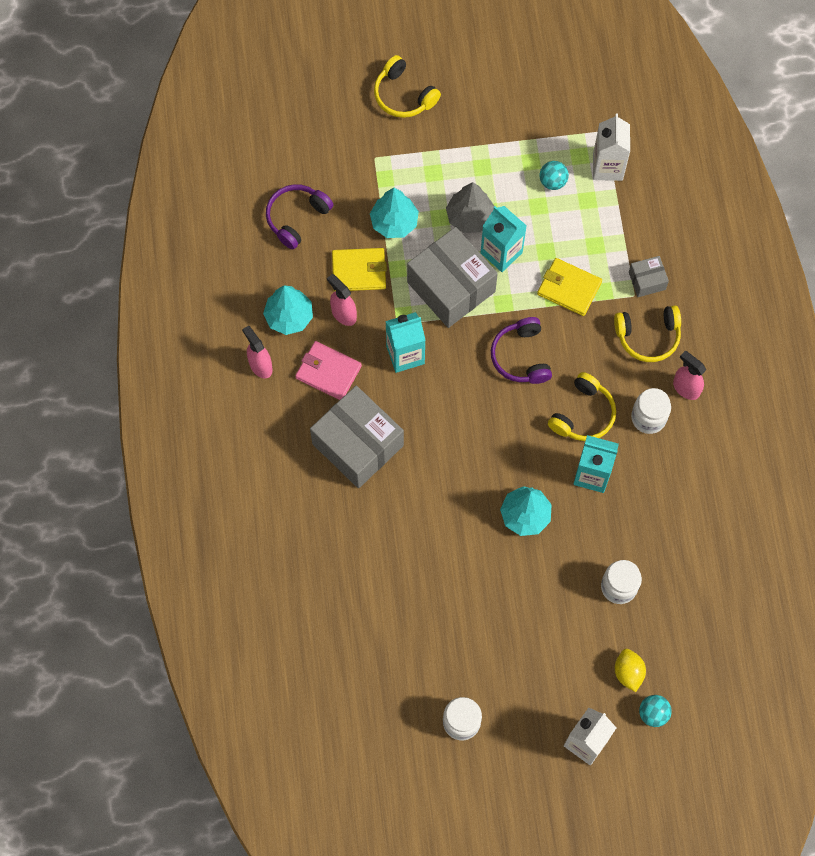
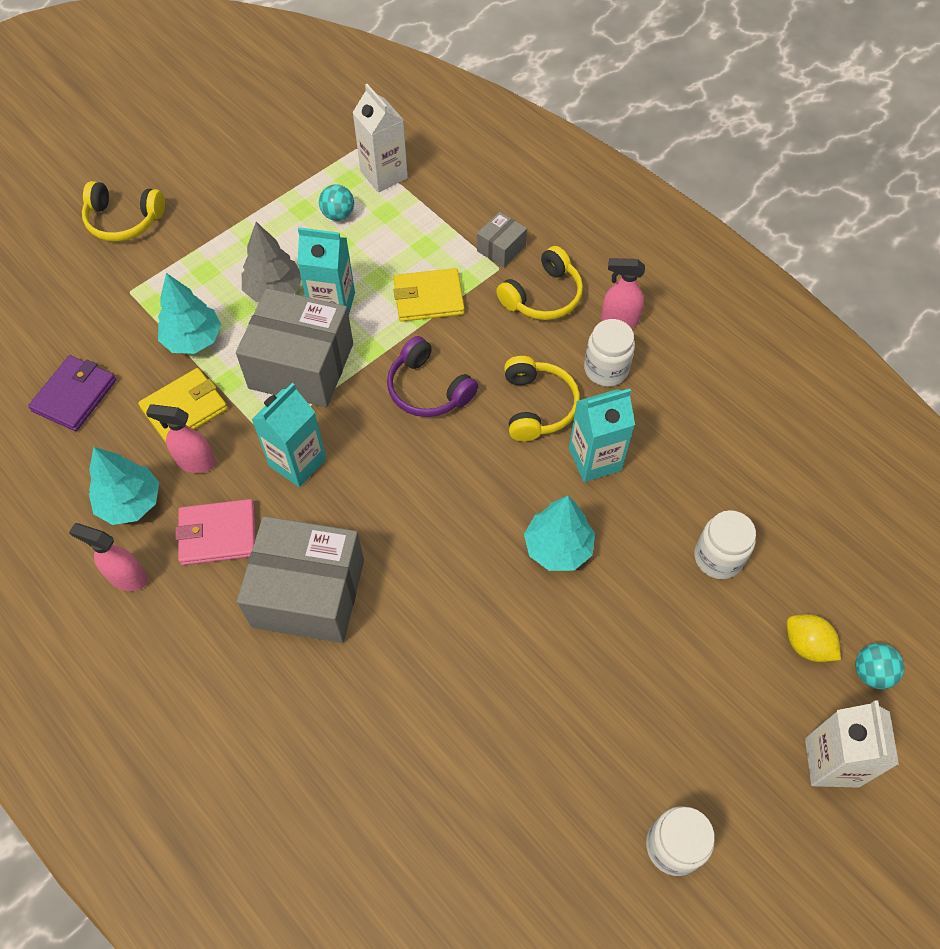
camera: 35 degrees left, 10 degrees down
purple headphones [266,184,334,249] -> purple wallet [28,355,116,431]

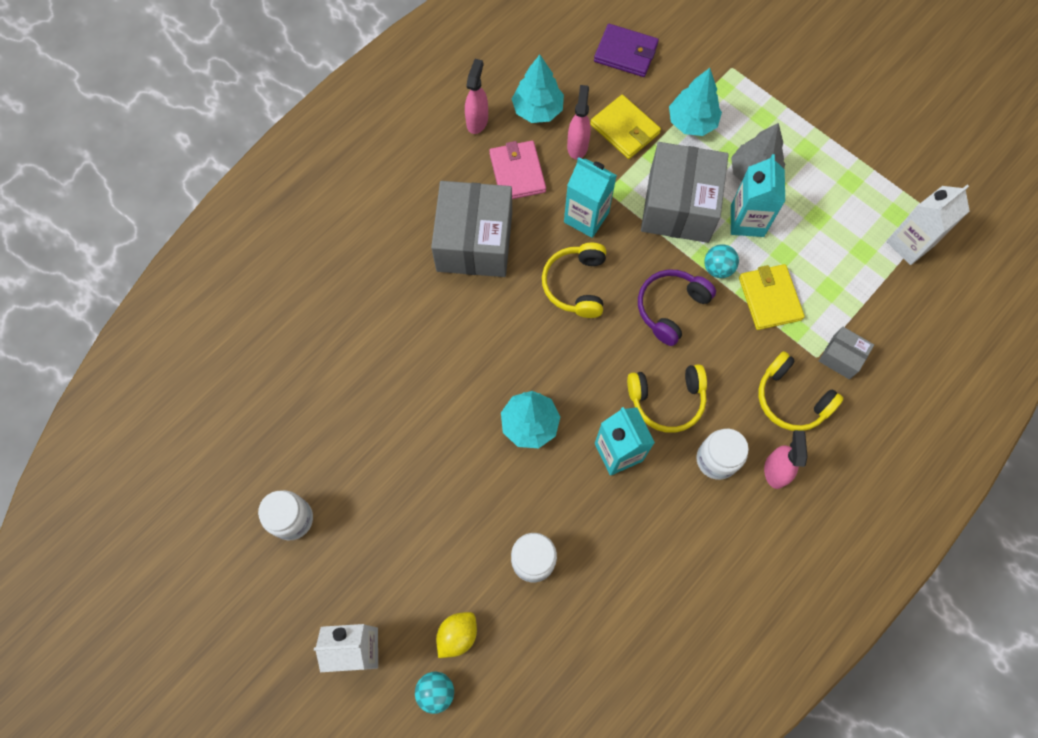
camera: 85 degrees right, 10 degrees up
yellow headphones [82,181,165,241] -> yellow headphones moved to [542,243,606,318]
turquoise ball [319,184,354,221] -> turquoise ball moved to [704,244,739,278]

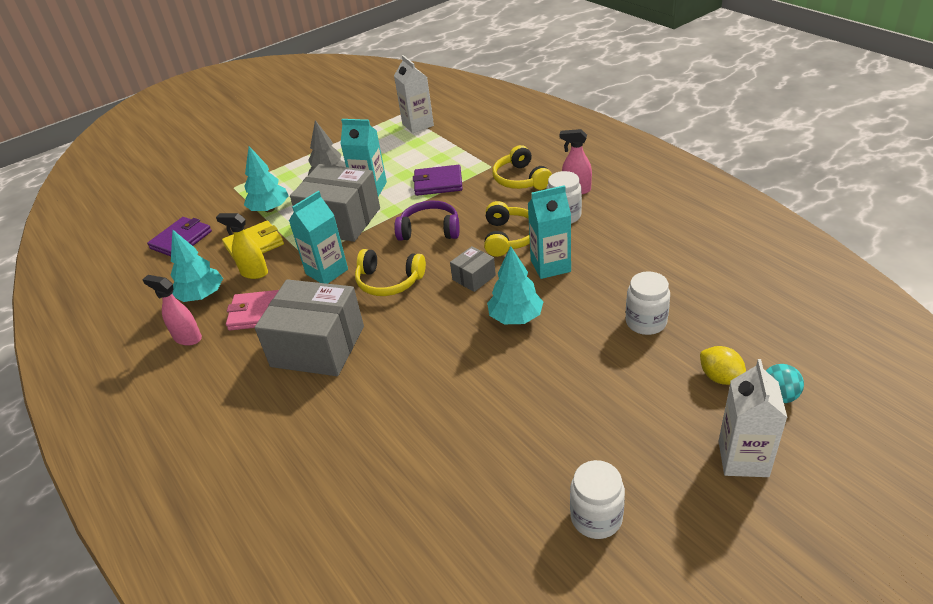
camera: 75 degrees left, 30 degrees down
pink spray bottle [567,85,591,159] -> yellow spray bottle [216,213,268,279]
purple headphones [638,269,716,346] -> purple headphones turned 135 degrees clockwise [394,201,459,241]
turquoise ball [704,244,739,278] -> none
yellow wallet [739,264,805,330] -> purple wallet [413,165,463,196]
yellow headphones [758,351,844,431] -> yellow headphones turned 105 degrees clockwise [492,145,552,190]
grey box [819,326,874,380] -> grey box moved to [450,246,496,292]

